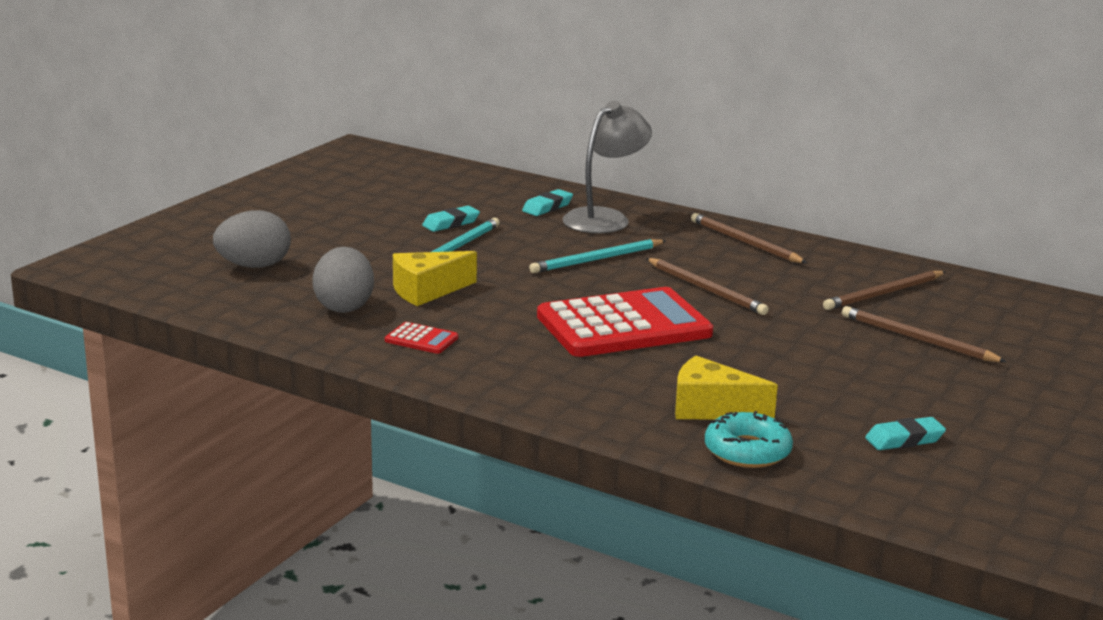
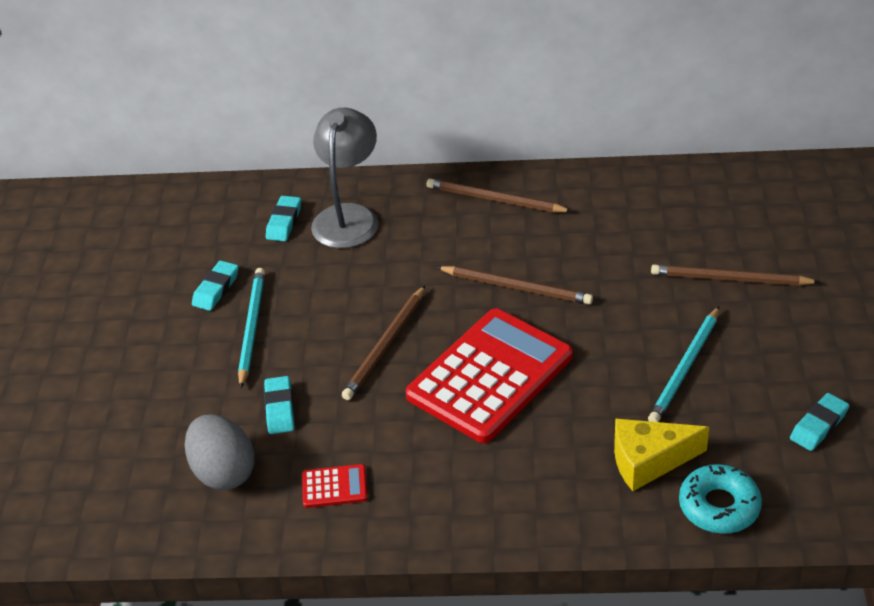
camera: 25 degrees left, 20 degrees up
grey egg [213,210,291,268] -> none
yellow cheese [393,251,477,306] -> turquoise eraser [264,376,294,434]
turquoise pencil [529,239,666,273] -> turquoise pencil moved to [648,306,719,422]
brown pencil [823,271,946,310] -> brown pencil moved to [342,286,425,400]

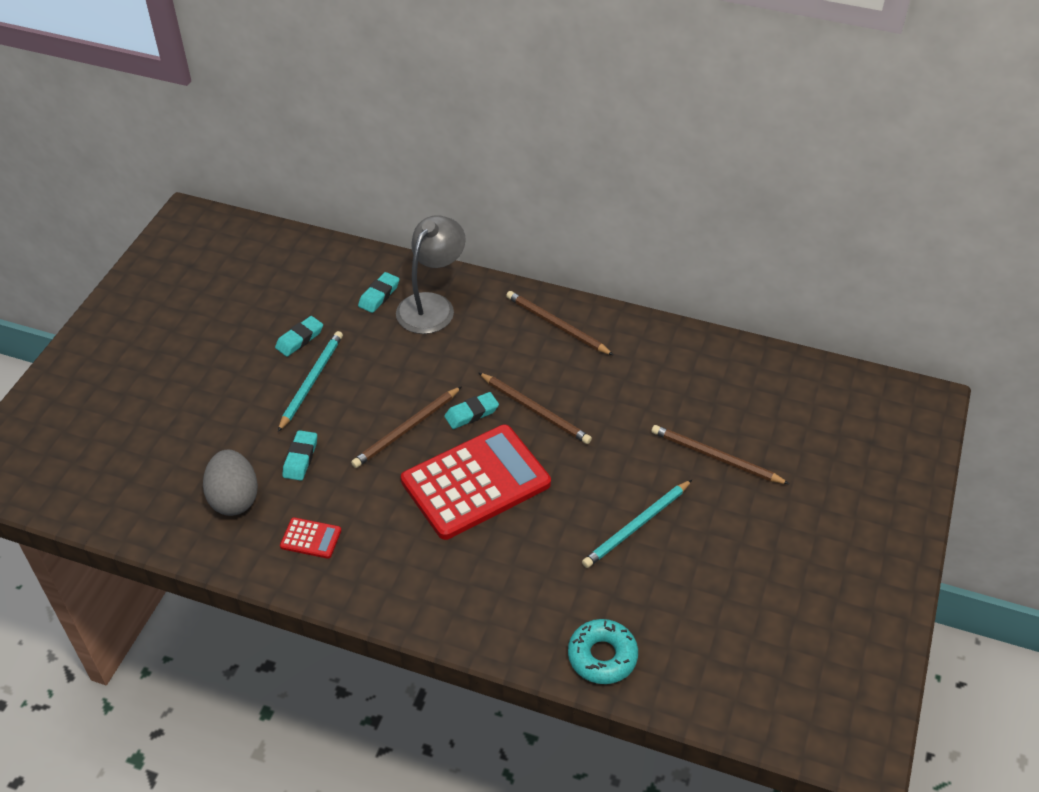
camera: 15 degrees right, 5 degrees up
yellow cheese [614,418,709,491] -> none
turquoise eraser [790,393,849,451] -> turquoise eraser moved to [444,392,499,429]

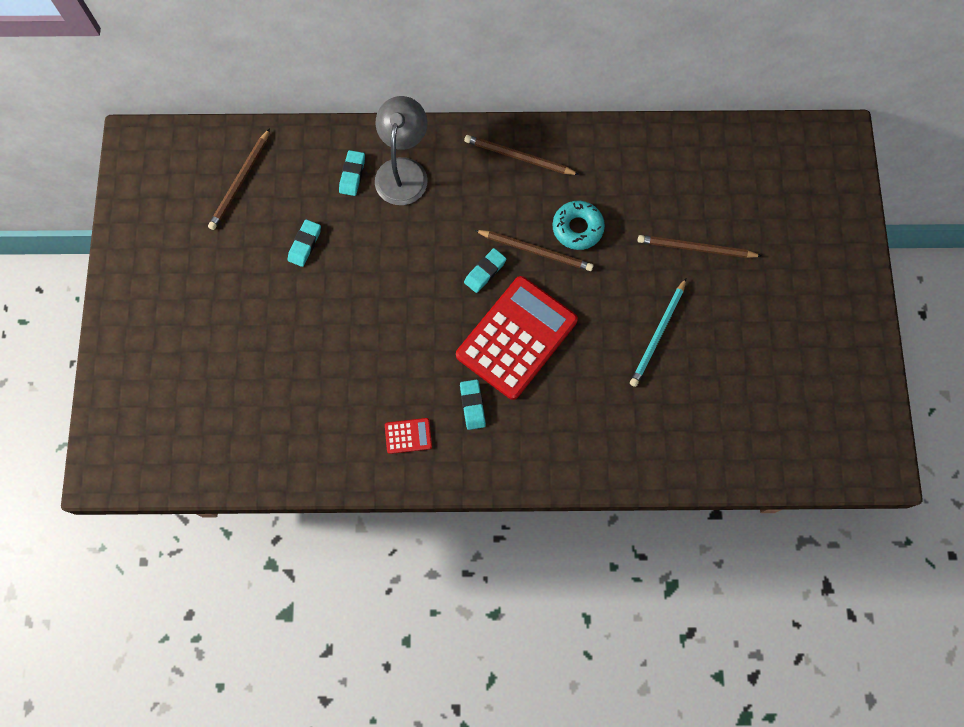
camera: 20 degrees left, 25 degrees up
grey egg [203,450,258,516] -> none
turquoise pencil [278,331,343,432] -> none
turquoise eraser [282,430,317,481] -> turquoise eraser moved to [460,380,486,430]
brown pencil [351,386,462,468] -> brown pencil moved to [208,128,270,230]
turquoise donut [568,619,638,684] -> turquoise donut moved to [553,201,605,250]

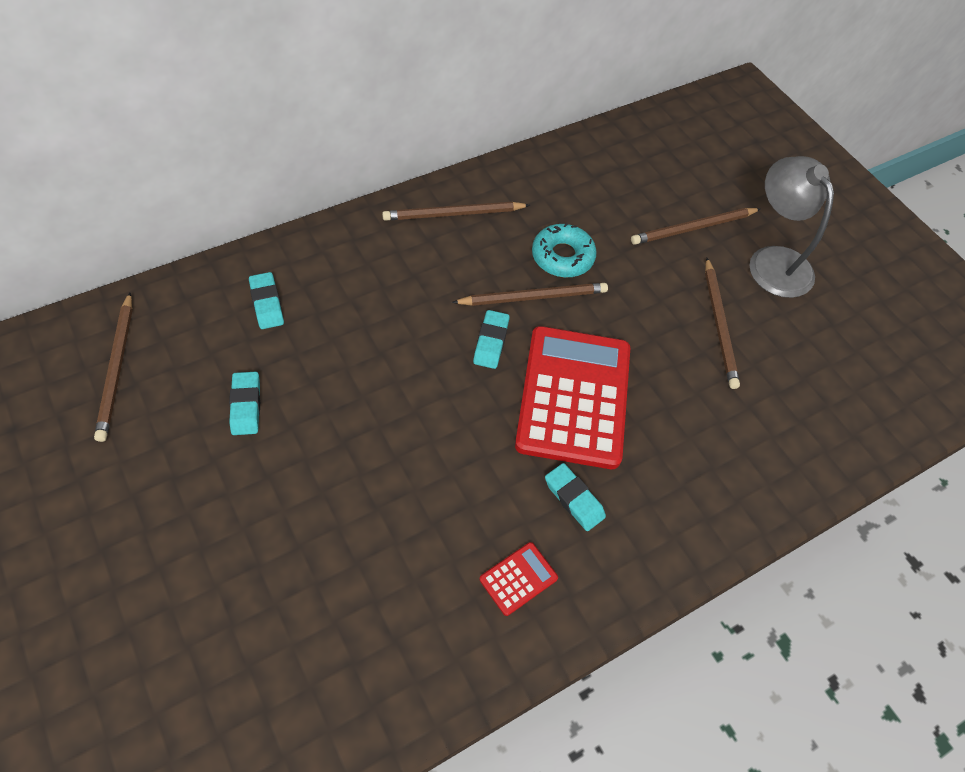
camera: 35 degrees left, 15 degrees down
grey lamp [375,96,428,205] -> grey lamp moved to [749,156,834,298]
turquoise pencil [630,278,686,387] -> brown pencil [705,258,740,389]

